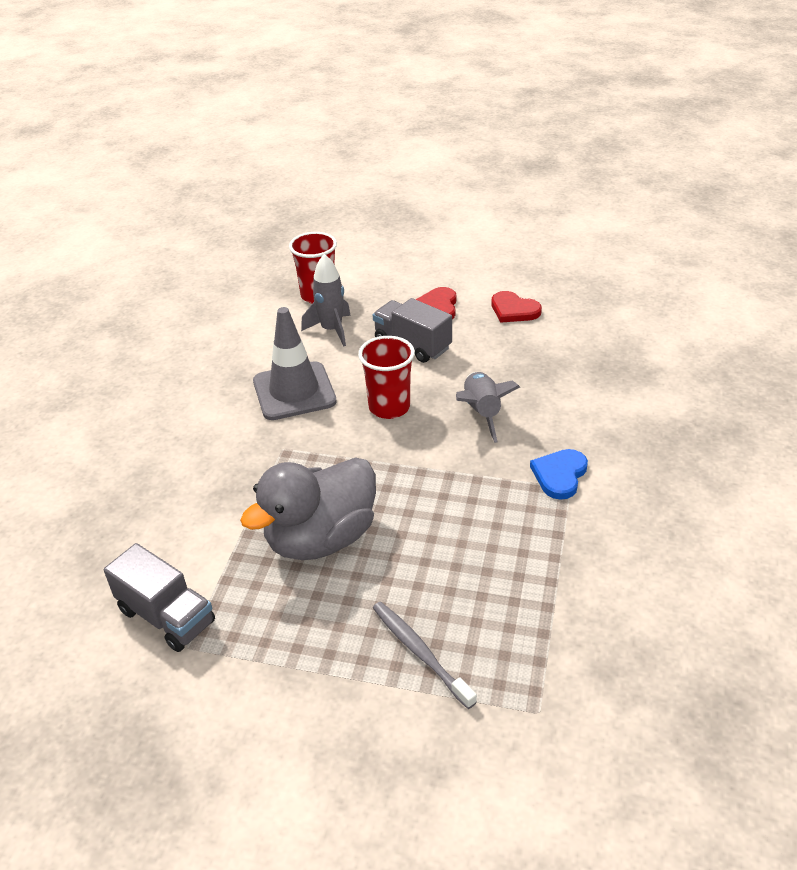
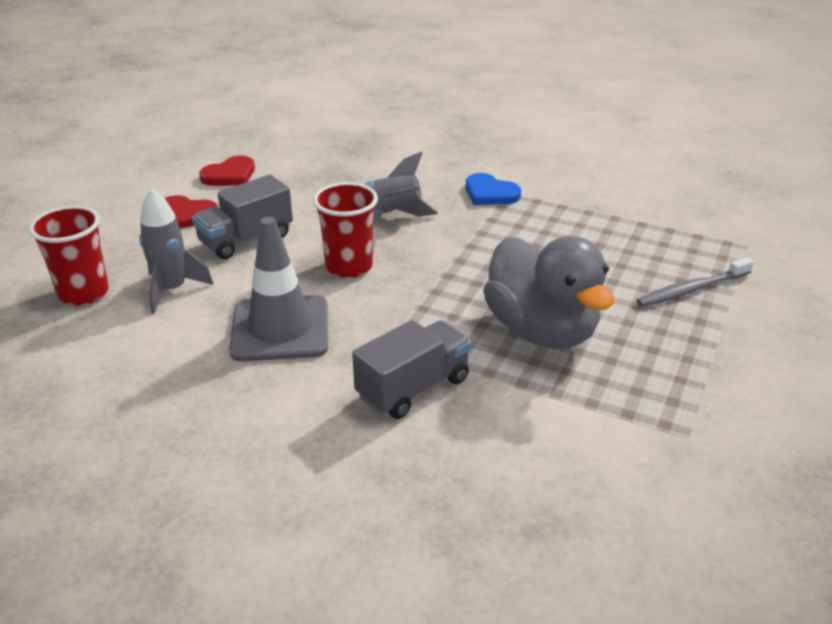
camera: 80 degrees left, 5 degrees down
grey truck [104,543,215,652] -> grey truck moved to [352,320,471,419]

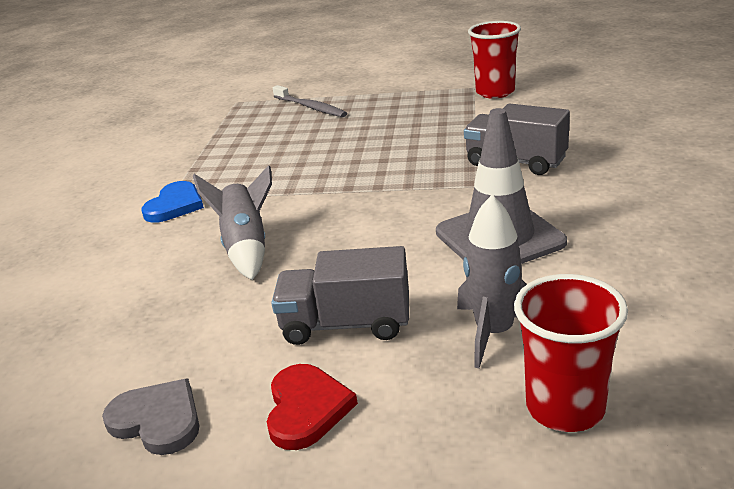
camera: 105 degrees left, 5 degrees down
grey truck [192,175,293,259] -> grey truck turned 150 degrees clockwise [271,246,409,345]
red heart [199,155,255,186] -> grey heart [102,379,199,455]
red cup [313,182,378,278] -> red cup moved to [468,21,521,99]
grey duck [483,236,614,349] -> none

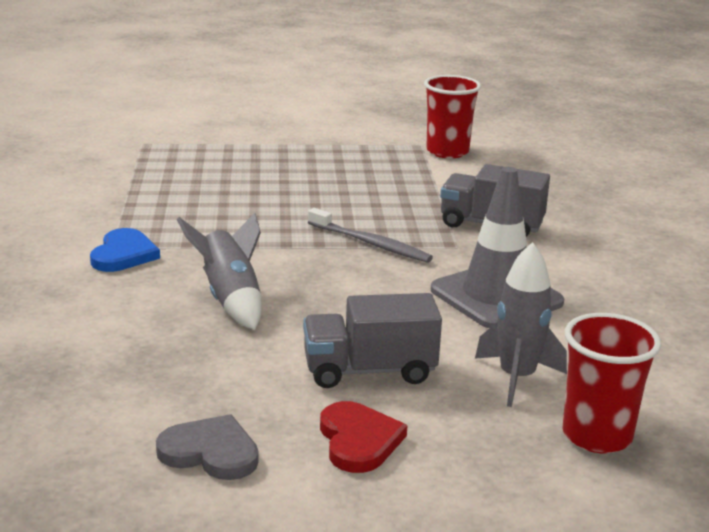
camera: 15 degrees left, 5 degrees down
grey toothbrush [273,85,347,117] -> grey toothbrush moved to [308,208,433,263]

